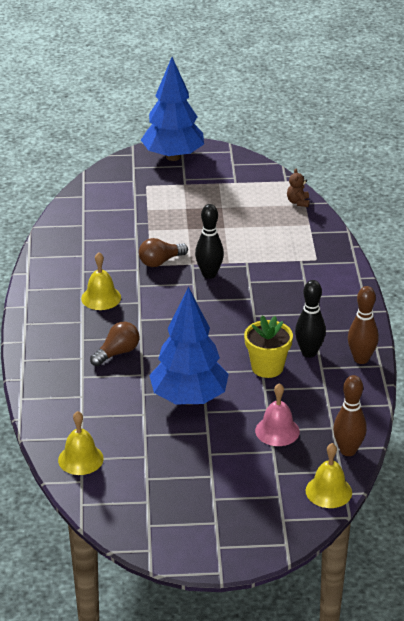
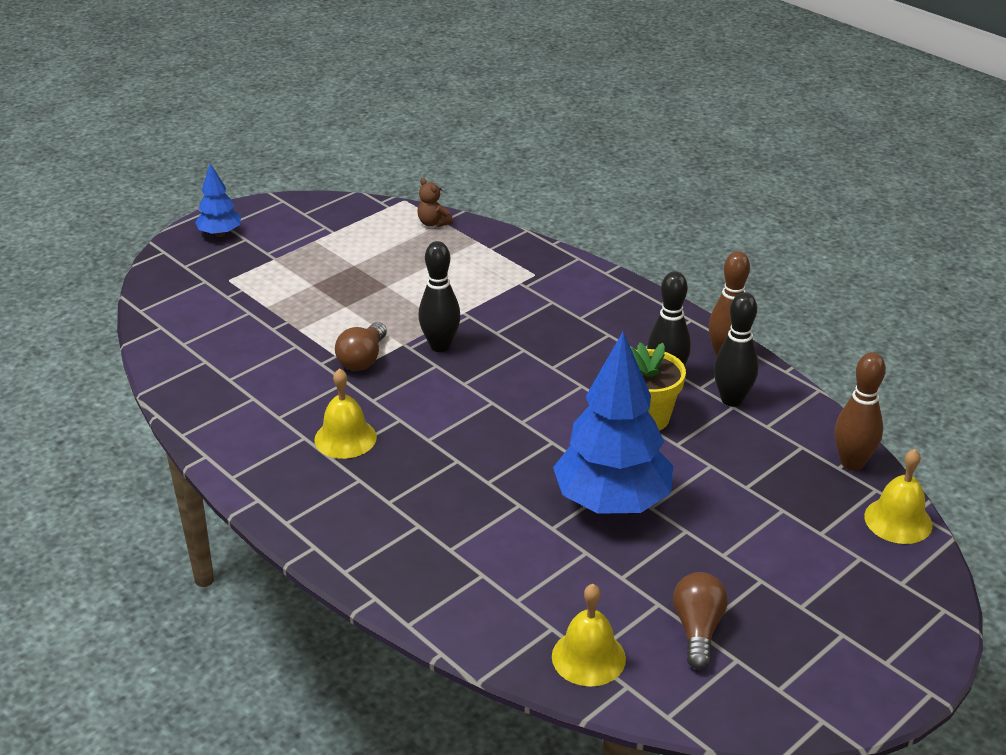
camera: 40 degrees left, 0 degrees up
brown light bulb [90,322,140,366] -> brown light bulb moved to [673,572,728,669]
blue tree [141,57,204,161] -> blue tree [195,163,241,237], size x0.49
pink bell [255,383,300,446] -> none
none -> black bowling pin [714,292,759,407]

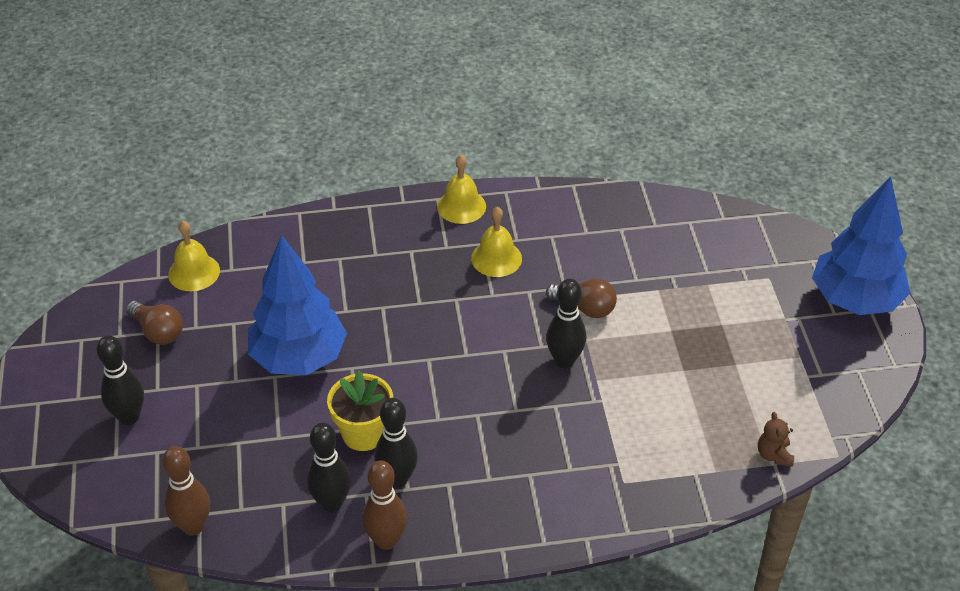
camera: 125 degrees right, 10 degrees up
blue tree [195,163,241,237] -> blue tree [812,176,910,315], size x2.03
brown light bulb [335,322,387,371] -> brown light bulb turned 150 degrees clockwise [546,278,617,318]
brown teddy bear [417,178,453,227] -> brown teddy bear turned 90 degrees counterclockwise [758,412,794,467]
yellow bell [864,449,933,544] -> yellow bell moved to [437,155,486,224]
none -> black bowling pin [96,335,144,425]

